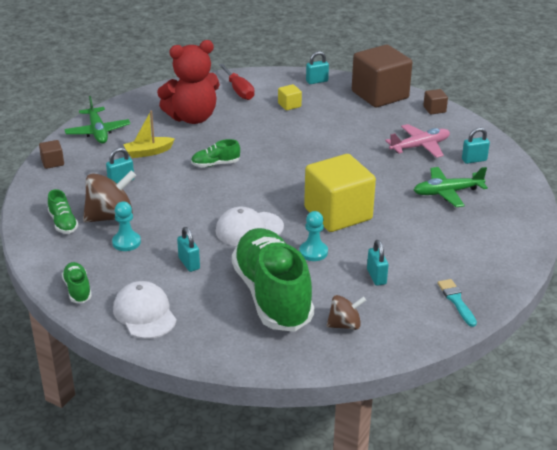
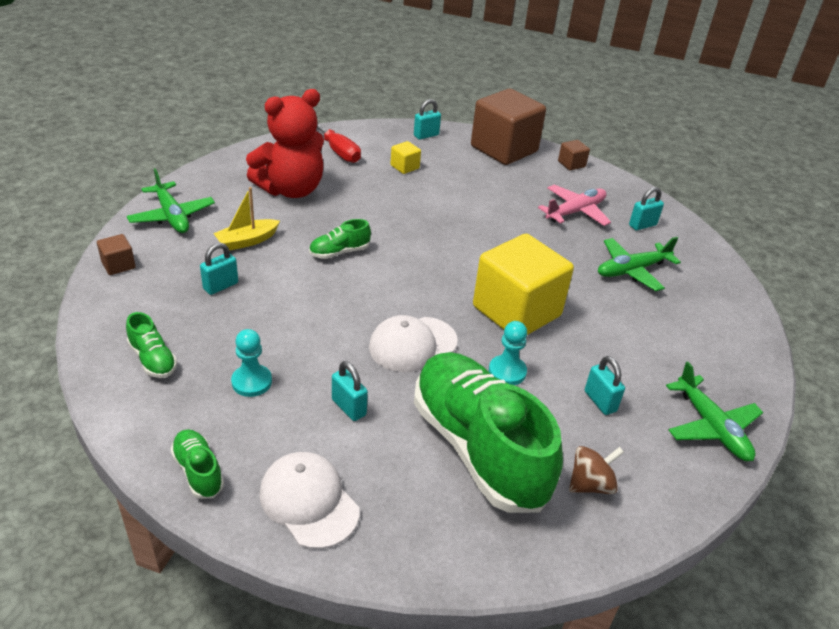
camera: 15 degrees left, 5 degrees up
brown spinning top [83,171,136,222] -> none
turquoise brush [438,279,477,327] -> green plane [666,361,763,461]

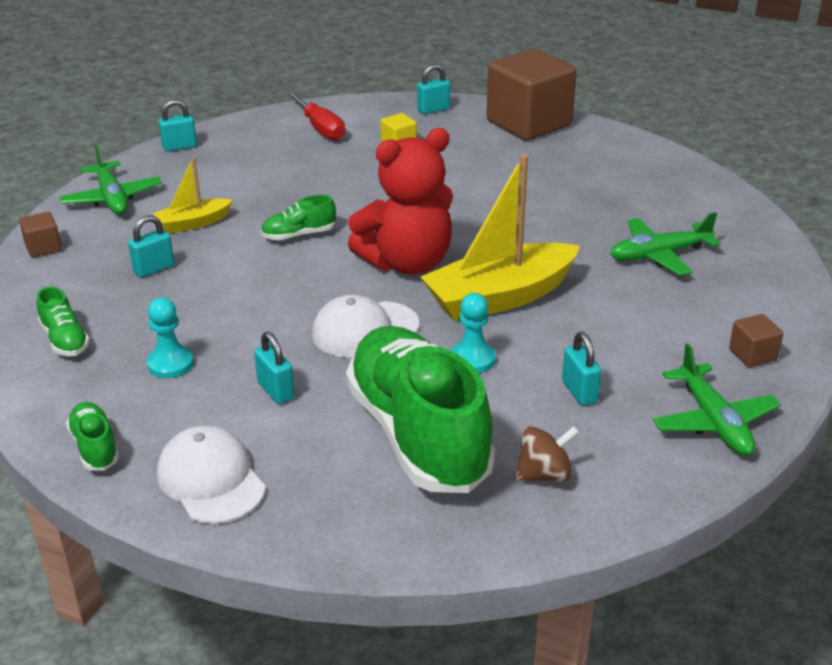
camera: 10 degrees right, 5 degrees down
red teddy bear [246,89,324,198] -> red teddy bear moved to [348,128,453,274]
yellow cube [473,234,574,335] -> yellow boat [421,154,580,321]
pink plane [538,184,611,226] -> none
brown cube [558,140,590,170] -> brown cube moved to [729,314,783,367]
turquoise padlock [629,187,664,230] -> turquoise padlock moved to [158,99,197,152]

